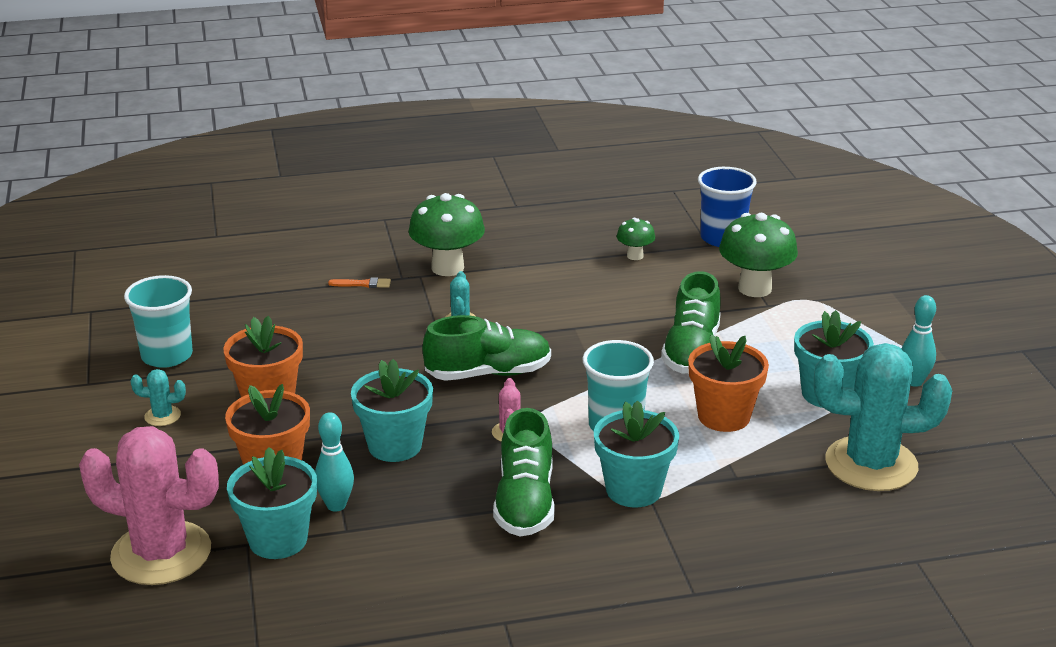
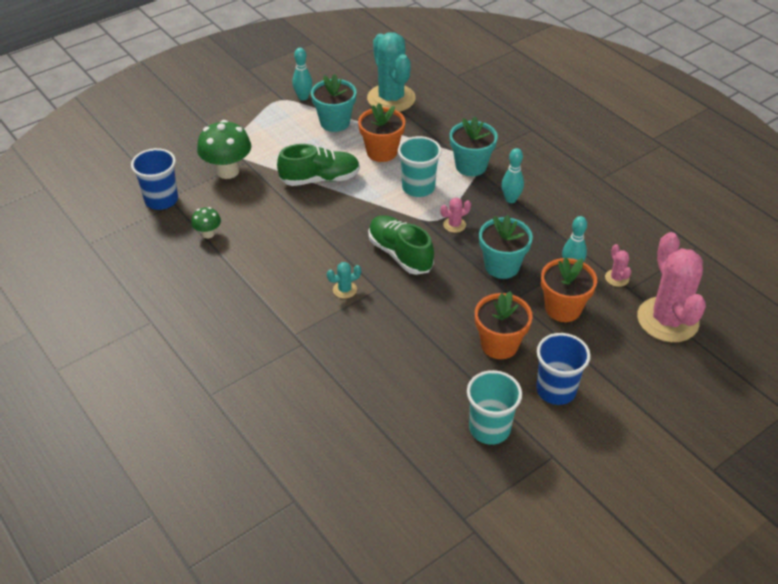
camera: 115 degrees left, 15 degrees up
turquoise cactus [131,369,186,426] -> blue cup [536,333,591,405]
turquoise flower pot [227,447,317,559] -> pink cactus [605,244,631,287]
orange brush [328,277,391,288] -> none
green mushroom [408,193,485,276] -> none
green shoe [493,408,555,537] -> turquoise bowling pin [501,148,524,203]

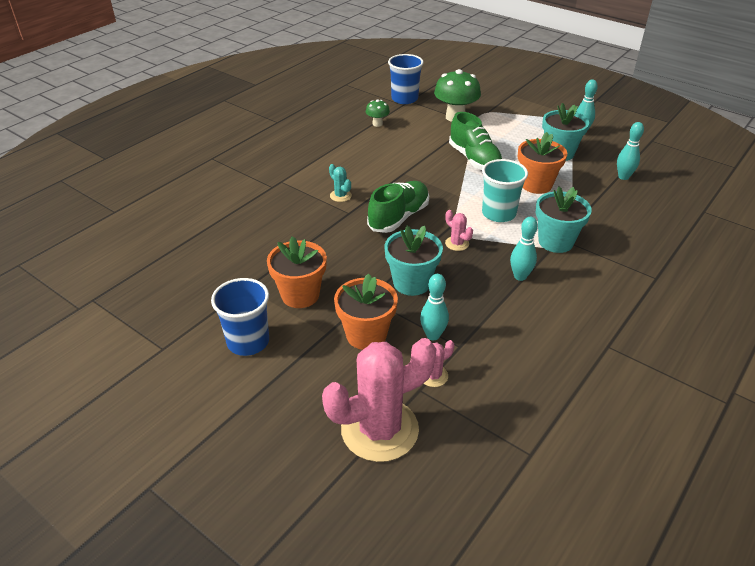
camera: 75 degrees right, 5 degrees down
turquoise cactus [367,32,416,112] -> turquoise bowling pin [617,122,644,180]
turquoise cup [467,370,522,445] -> none

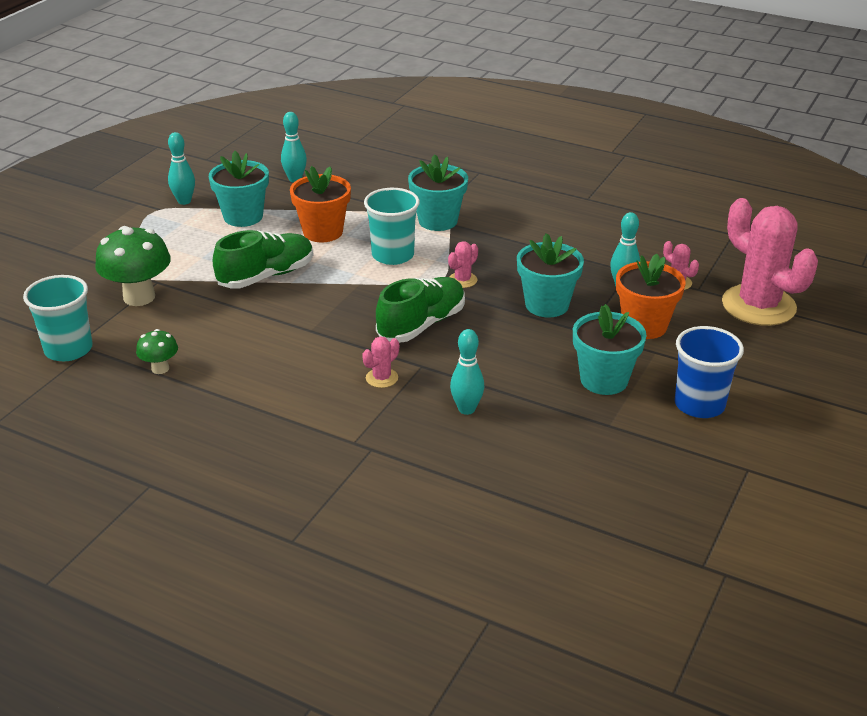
camera: 100 degrees left, 5 degrees down
orange flower pot [267,236,327,308] -> turquoise flower pot [573,304,646,395]
turquoise cactus [329,164,352,202] -> pink cactus [362,336,399,388]
green shoe [367,181,429,233] -> green shoe turned 105 degrees clockwise [376,277,465,343]
blue cup [388,54,424,104] -> turquoise cup [23,275,93,361]
turquoise bowling pin [510,217,538,281] -> turquoise bowling pin moved to [450,329,484,415]

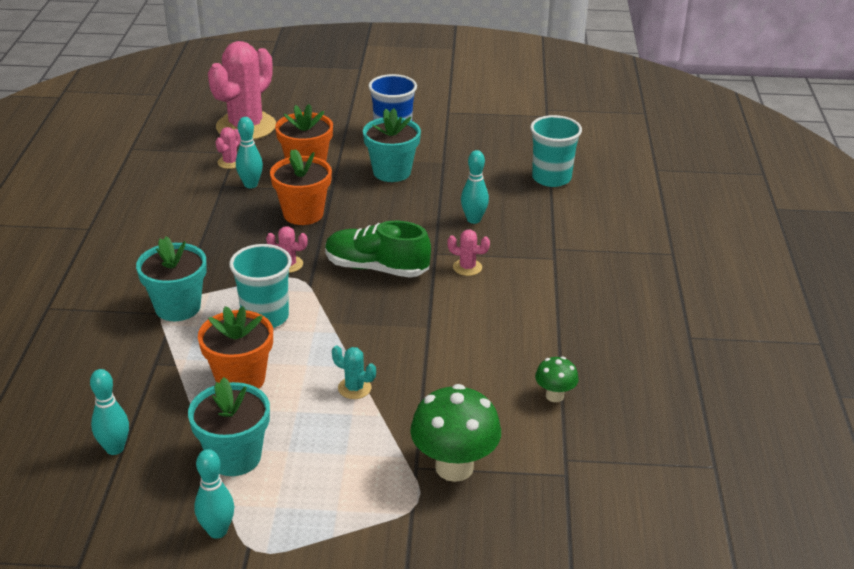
camera: 115 degrees left, 0 degrees up
turquoise cup [23,275,93,361] -> turquoise cup moved to [530,115,582,187]
green shoe [213,230,314,289] -> turquoise cactus [332,345,376,399]
turquoise flower pot [517,233,584,317] -> orange flower pot [270,149,332,225]

